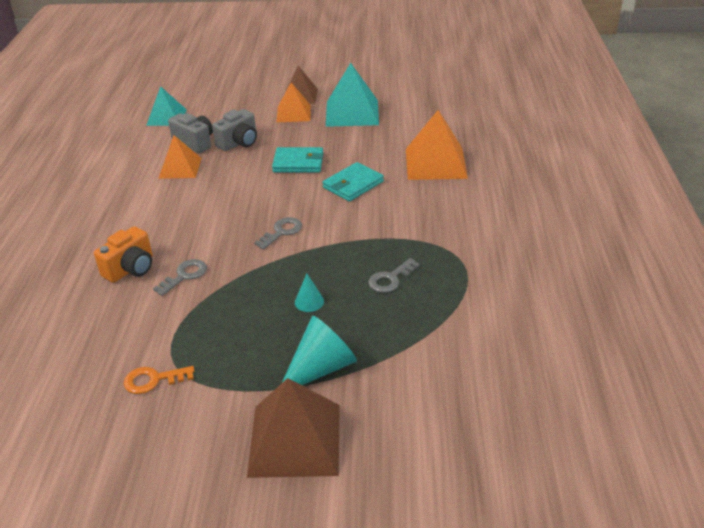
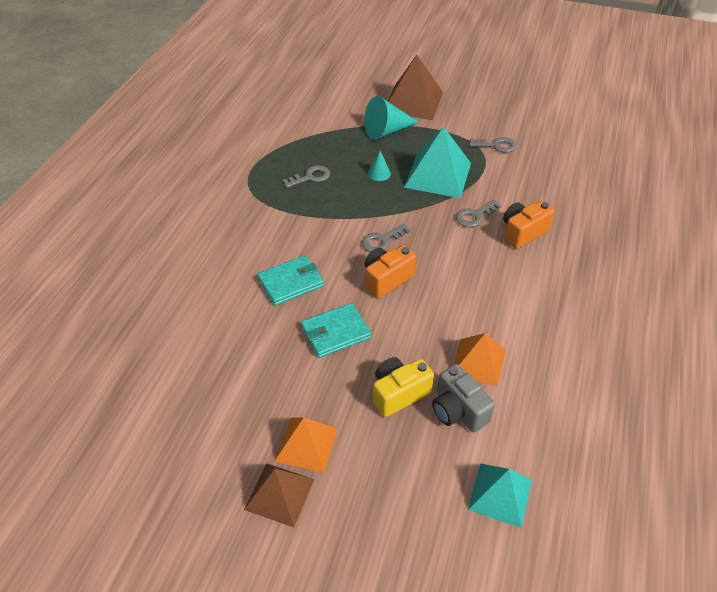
camera: 165 degrees left, 10 degrees up
orange key [124,366,195,394] -> grey key [469,137,516,153]
grey camera [212,109,257,151] -> yellow camera [373,357,434,417]
turquoise wallet [272,147,323,172] -> turquoise wallet turned 45 degrees counterclockwise [301,303,371,358]
turquoise pyramid [326,63,379,127] -> turquoise pyramid moved to [404,126,471,198]
orange pyramid [406,110,468,180] -> none
none -> orange camera [365,245,416,298]

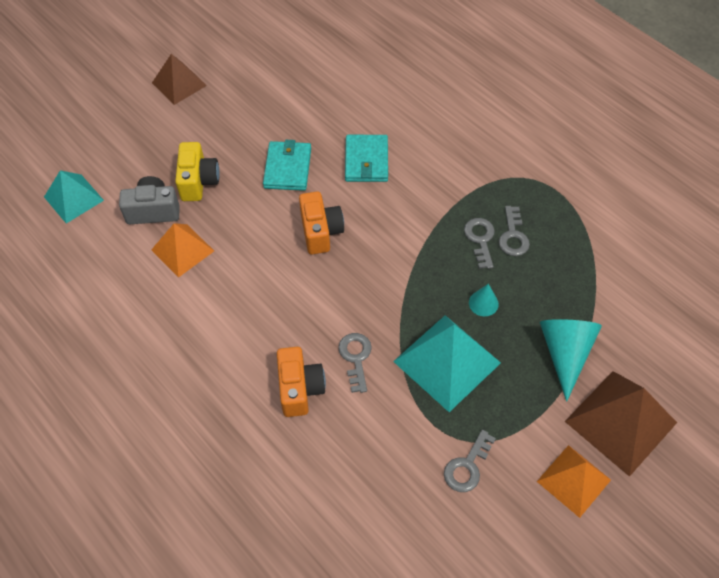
camera: 120 degrees right, 10 degrees up
orange pyramid [275,417,338,473] -> orange pyramid moved to [537,445,611,518]
grey key [362,223,411,252] -> grey key moved to [464,218,495,269]

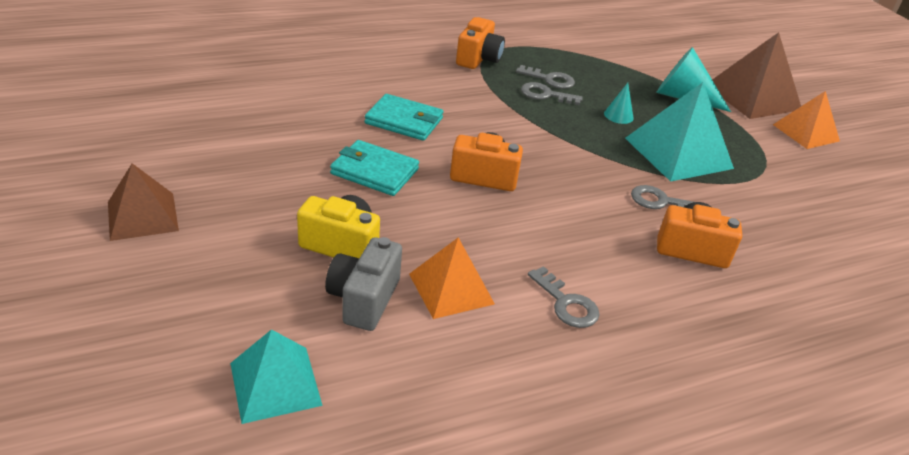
camera: 75 degrees left, 20 degrees down
grey key [444,430,496,492] -> grey key moved to [528,266,600,328]
none -> orange camera [456,17,505,69]

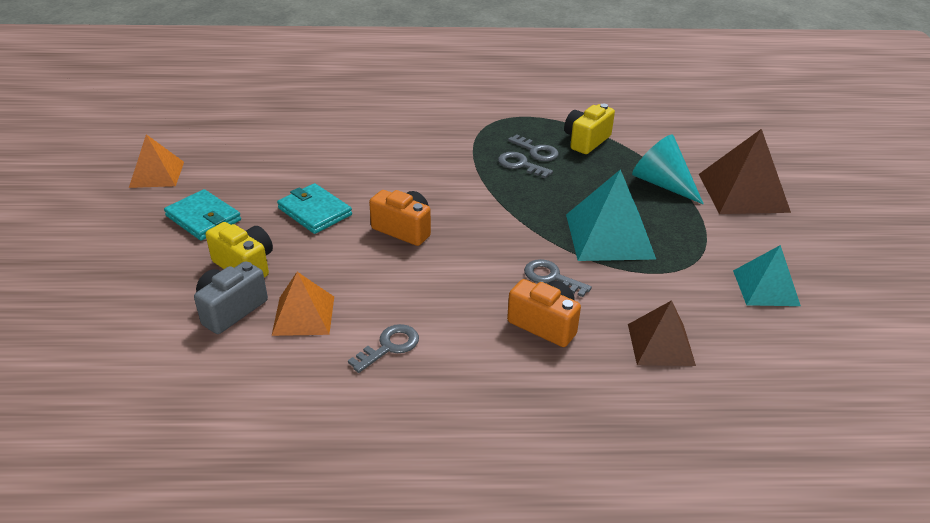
camera: 25 degrees right, 0 degrees up
brown pyramid [108,163,179,241] -> brown pyramid moved to [628,300,696,366]
turquoise pyramid [230,329,323,424] -> turquoise pyramid moved to [733,245,801,306]
turquoise wallet [365,94,444,141] -> turquoise wallet moved to [164,189,241,241]
orange camera [456,17,505,69] -> none
grey key [528,266,600,328] -> grey key turned 120 degrees counterclockwise [348,324,419,373]
turquoise cone [604,83,634,124] -> none
orange pyramid [773,91,840,149] -> orange pyramid moved to [129,134,184,188]
none -> yellow camera [564,104,615,154]

